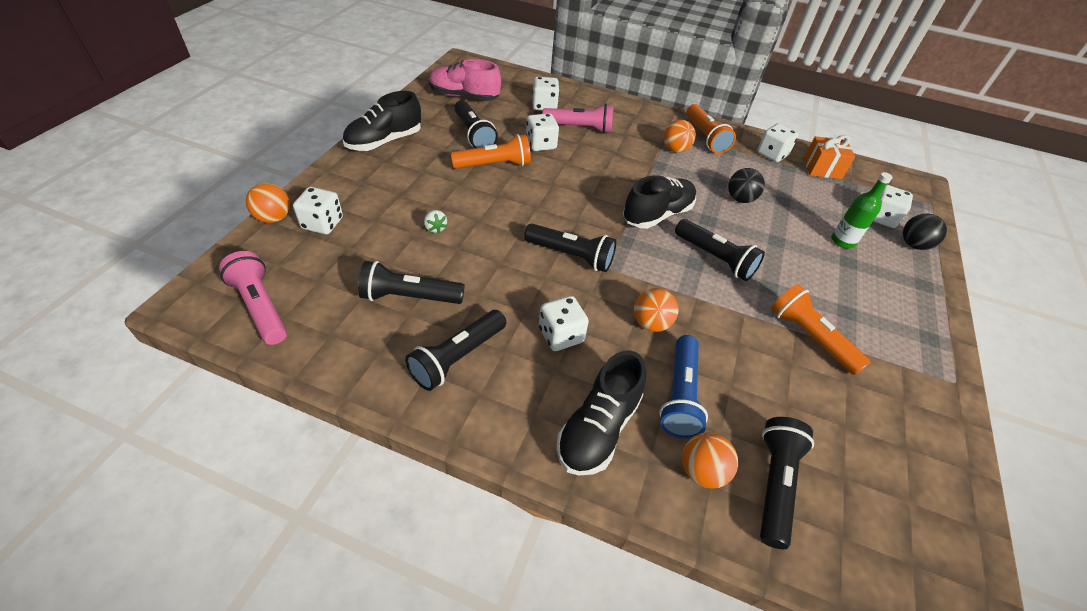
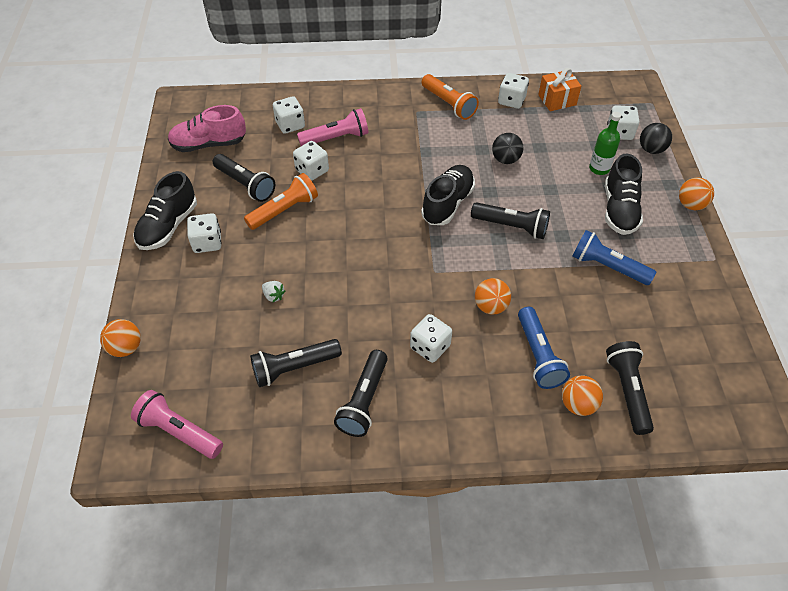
camera: 20 degrees left, 5 degrees up
white dice [293,187,343,234] -> white dice moved to [187,213,222,253]
black flashlight [524,224,616,272] -> none
black shoe [557,350,646,475] -> black shoe moved to [605,154,643,235]
orange ball [663,120,696,153] -> orange ball moved to [679,177,714,210]
orange flashlight [771,284,871,375] -> blue flashlight [572,230,656,285]

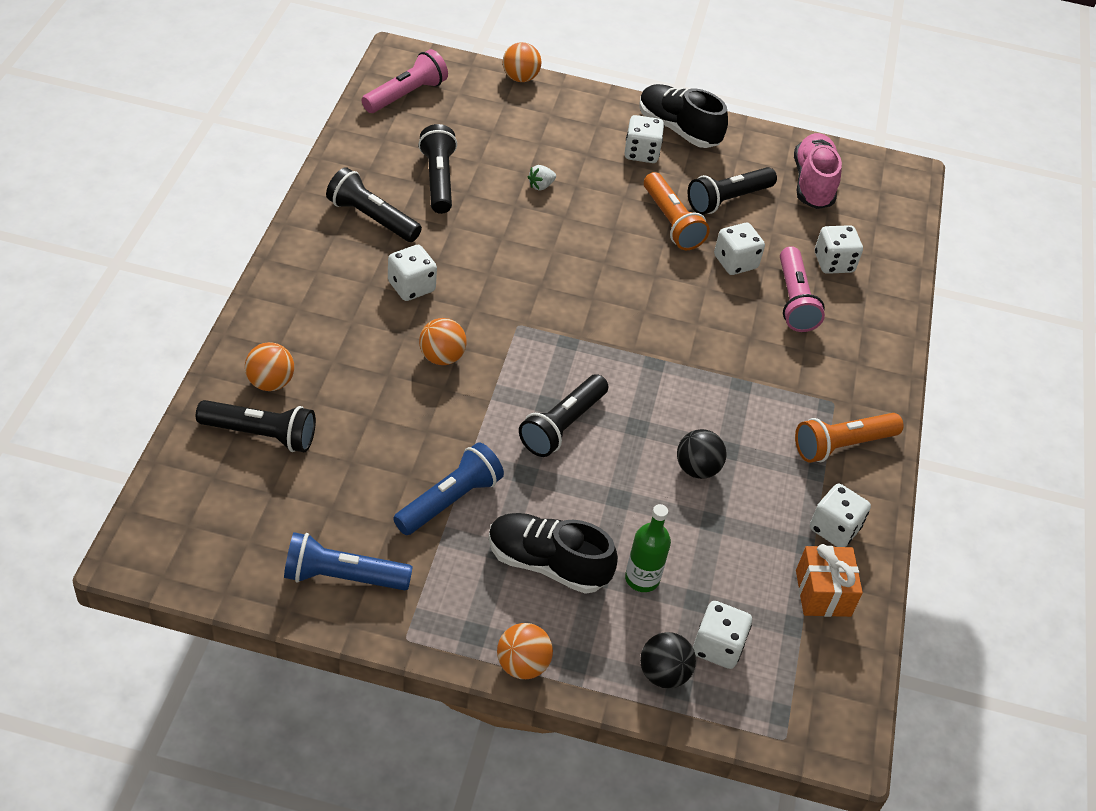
camera: 100 degrees right, 5 degrees down
black shoe [421,165,475,225] -> none
blue flashlight [518,307,570,389] -> blue flashlight moved to [284,532,413,590]

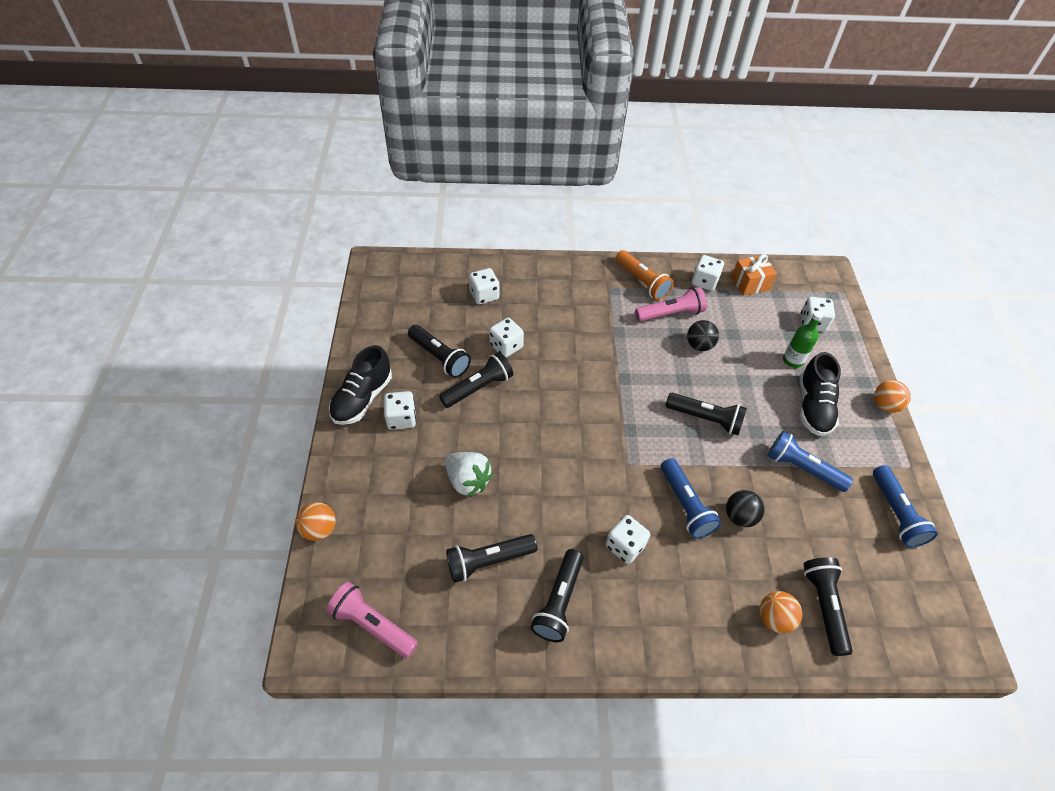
camera: 100 degrees left, 5 degrees up
orange ball [419,318,467,365] -> blue flashlight [661,458,721,539]
white strawberry [528,165,556,191] -> white strawberry [445,452,493,497], size x2.02
black ball [640,632,696,688] -> black ball moved to [726,490,765,527]
orange flashlight [644,172,710,250] -> black flashlight [439,352,513,408]
pink flashlight [780,246,825,332] -> pink flashlight moved to [635,287,707,322]
pink shoe [794,133,842,209] -> none

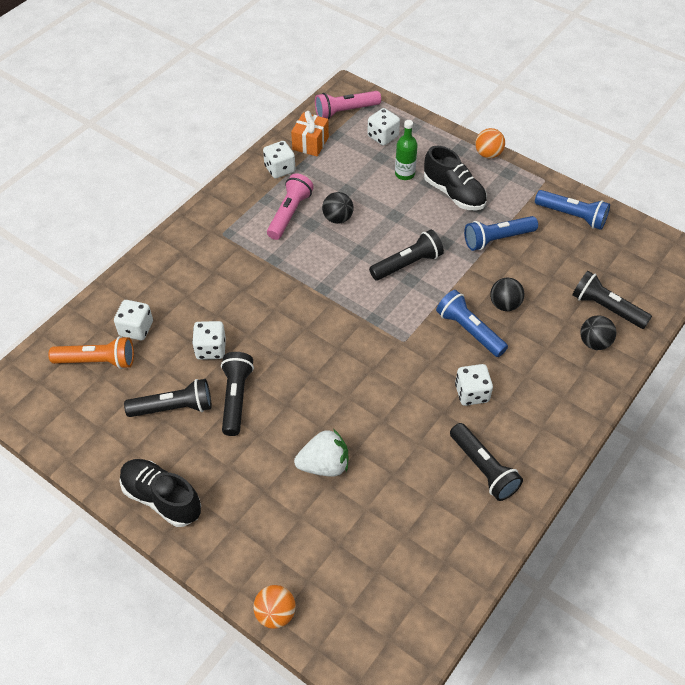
camera: 50 degrees left, 0 degrees up
pink flashlight [326,582,418,659] -> pink flashlight moved to [315,91,381,120]
black shoe [329,345,392,425] -> black shoe turned 150 degrees clockwise [120,459,201,527]
white dice [384,391,416,430] -> none
black flashlight [446,534,537,583] -> none
orange flashlight [616,250,674,300] -> orange flashlight moved to [48,336,134,369]
blue flashlight [661,458,721,539] -> blue flashlight turned 150 degrees counterclockwise [436,290,508,357]
orange ball [760,591,802,633] -> black ball [580,316,616,350]

